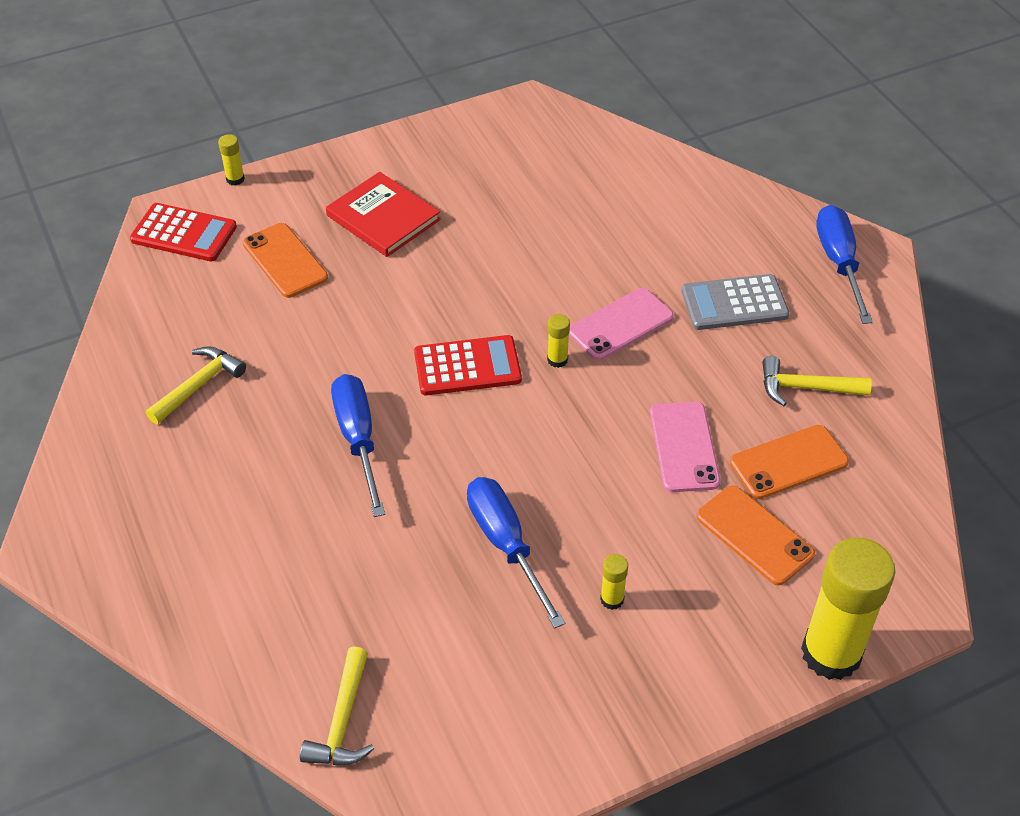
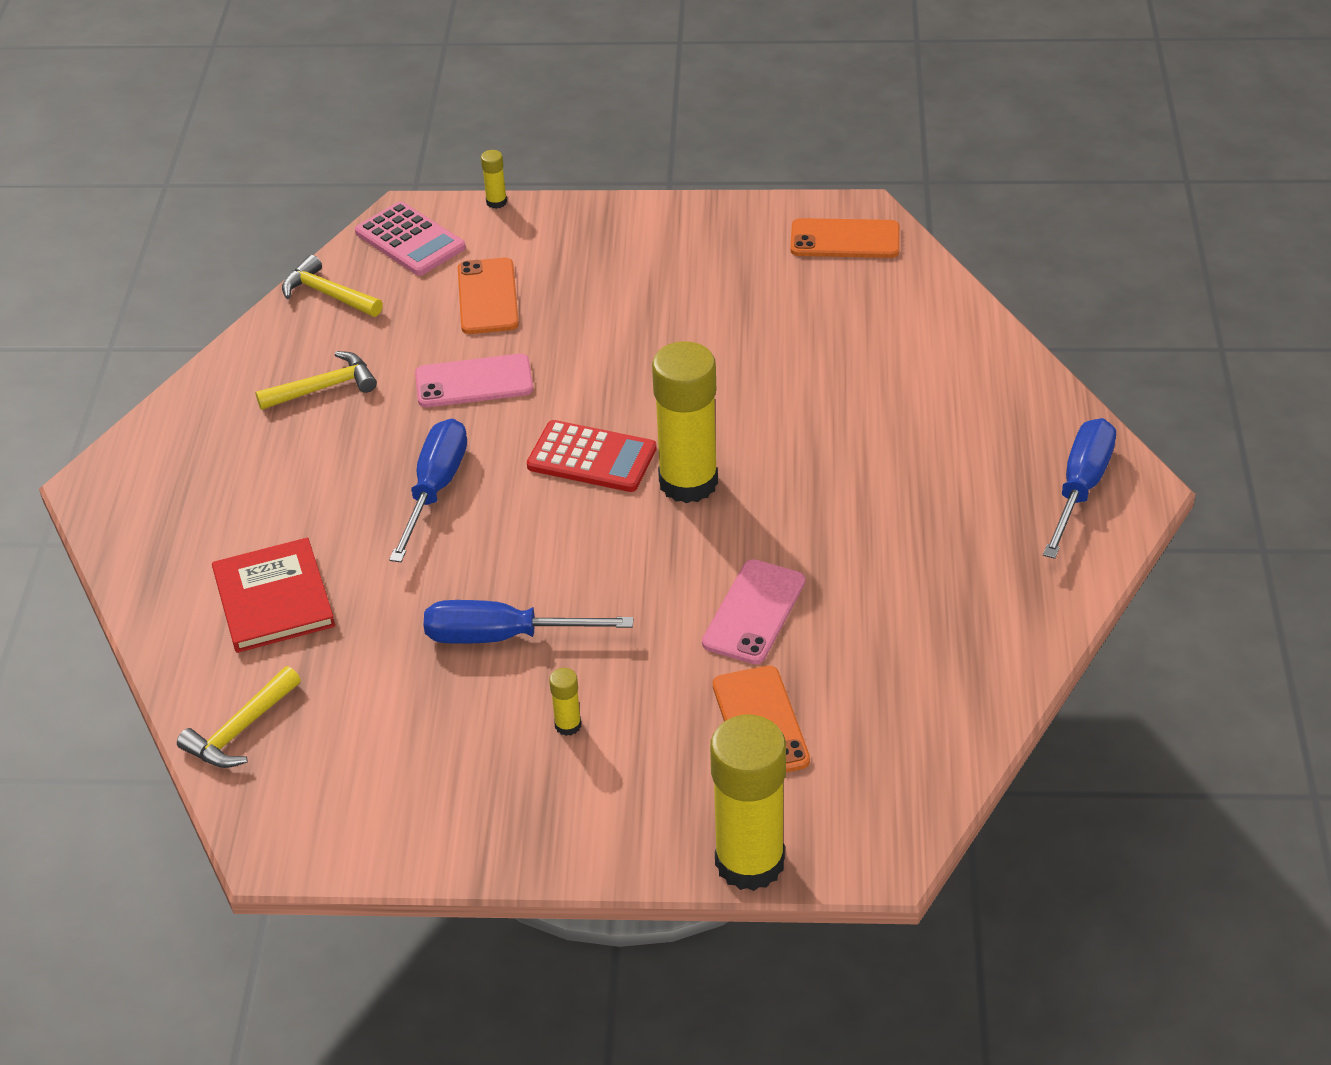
camera: 30 degrees right, 5 degrees down
red calculator [130,203,237,262] -> pink calculator [355,201,466,276]
red book [326,172,441,257] -> red book moved to [212,537,335,653]
blue screwdriver [467,477,565,628] -> blue screwdriver turned 90 degrees counterclockwise [424,600,633,644]
yellow glue stick [547,314,570,368] -> yellow glue stick [652,341,718,503], size x2.45
pink phone [569,288,674,360] -> pink phone moved to [415,354,533,407]
grey calculator [681,274,789,330] -> none
orange phone [730,425,849,499] -> orange phone moved to [790,218,900,258]
yellow hammer [762,356,872,406] -> yellow hammer moved to [282,255,383,317]

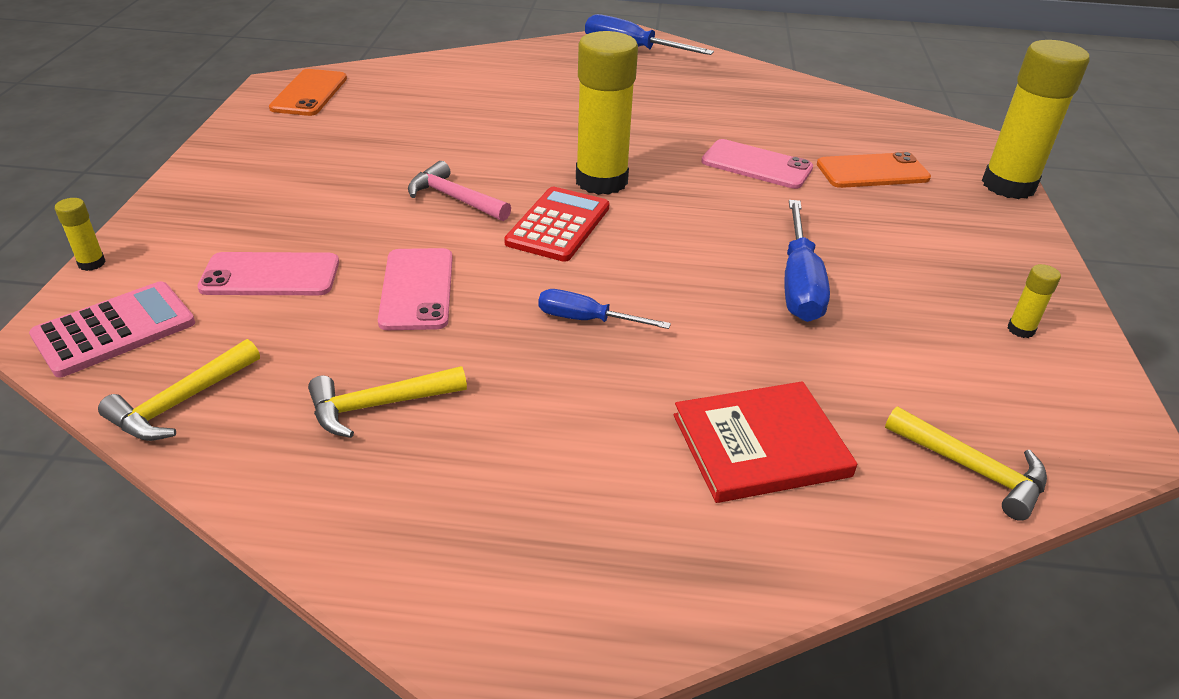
camera: 90 degrees left, 5 degrees down
yellow hammer [255,351,377,410] -> yellow hammer turned 90 degrees counterclockwise [308,366,467,438]
blue screwdriver [389,418,467,562] -> blue screwdriver [538,289,671,329], size x0.62
orange phone [458,258,519,334] -> pink phone [197,252,339,295]
yellow glue stick [549,668,581,736] -> yellow glue stick moved to [1008,264,1061,338]
none -> pink hammer [408,161,511,221]

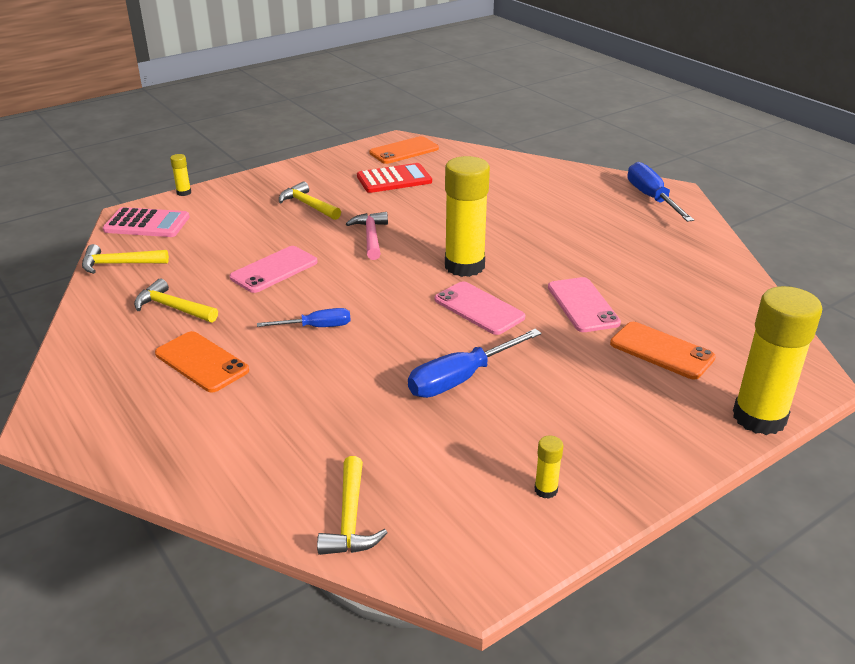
camera: 50 degrees right, 5 degrees down
pink phone [197,252,339,295] -> pink phone moved to [435,281,525,335]
red calculator [504,187,609,262] -> red calculator moved to [357,163,432,193]
blue screwdriver [538,289,671,329] -> blue screwdriver turned 105 degrees clockwise [257,308,351,327]
red book [674,381,857,503] -> none
none -> orange phone [155,331,249,393]
none -> yellow hammer [279,181,341,220]

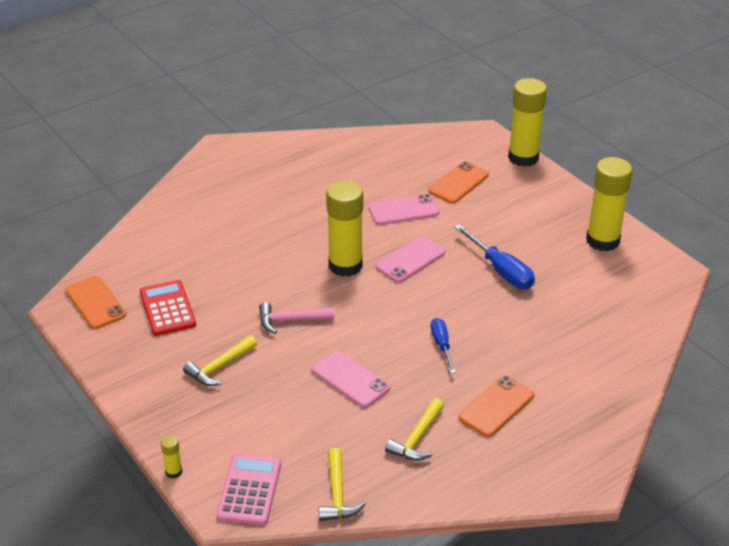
camera: 90 degrees left, 5 degrees up
yellow hammer [317,456,387,555] -> none
yellow glue stick [535,436,563,499] -> yellow glue stick [586,157,633,251], size x2.45
blue screwdriver [628,162,694,222] -> none

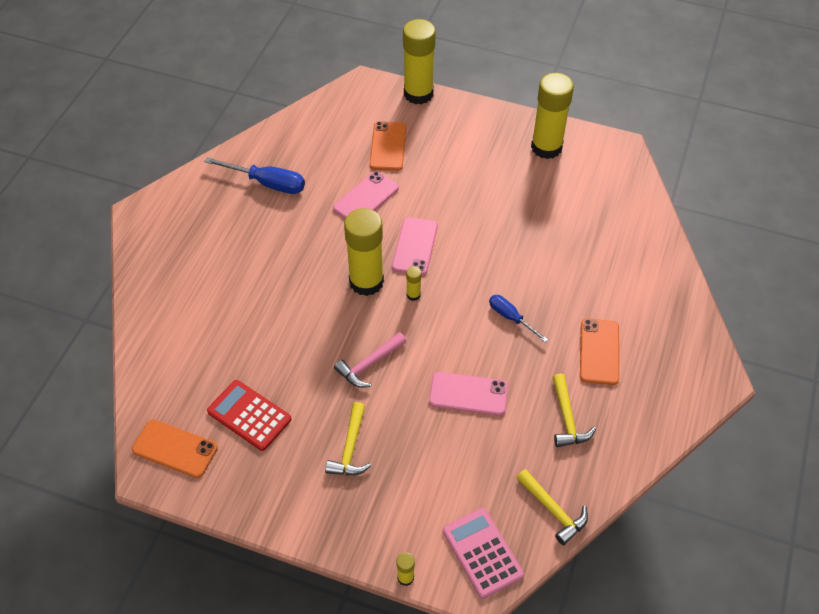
camera: 35 degrees left, 15 degrees up
blue screwdriver [454,224,535,289] -> blue screwdriver moved to [204,157,305,194]
none -> yellow glue stick [406,266,421,301]

